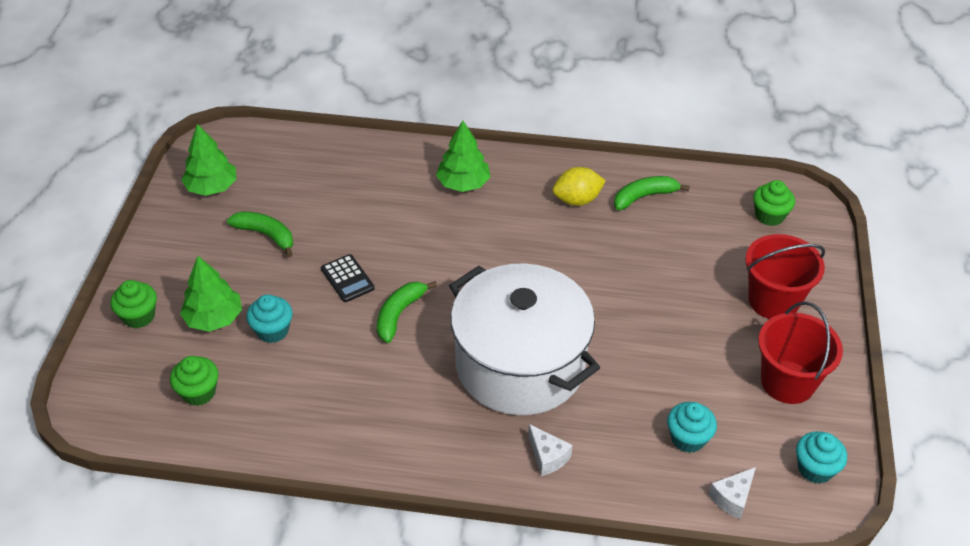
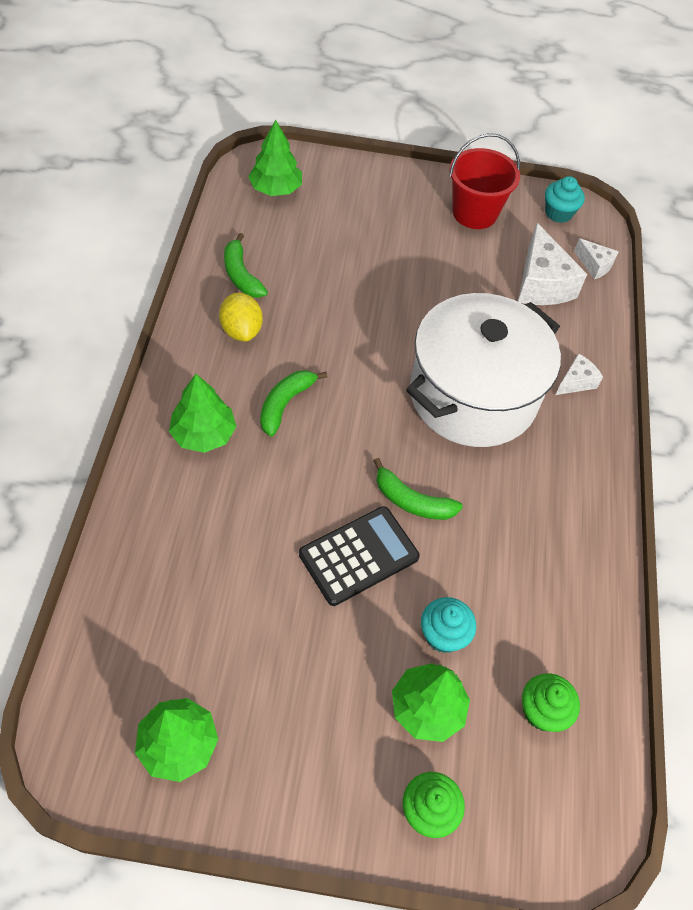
camera: 95 degrees left, 10 degrees up
green banana [227,211,293,257] -> green banana moved to [260,370,327,437]
black calculator [321,254,375,302] -> black calculator [299,506,420,606], size x1.62
turquoise cupcake [667,402,717,453] -> white cheese [518,223,587,305]
red bucket [745,234,825,319] -> none
green cupcake [753,180,795,226] -> green tree [248,120,302,196]

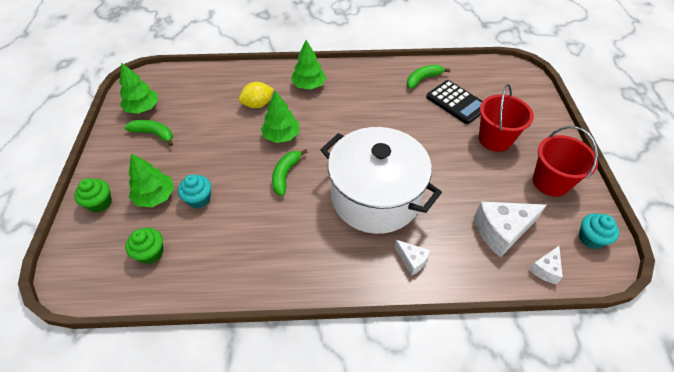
camera: 85 degrees right, 5 degrees down
yellow lemon [219,293,263,341] -> yellow lemon moved to [239,82,274,108]
green tree [248,120,302,196] -> green tree moved to [261,91,299,143]
green banana [260,370,327,437] -> green banana moved to [124,120,173,146]
black calculator [299,506,420,606] -> black calculator moved to [426,80,482,124]
none -> red bucket [479,84,534,152]

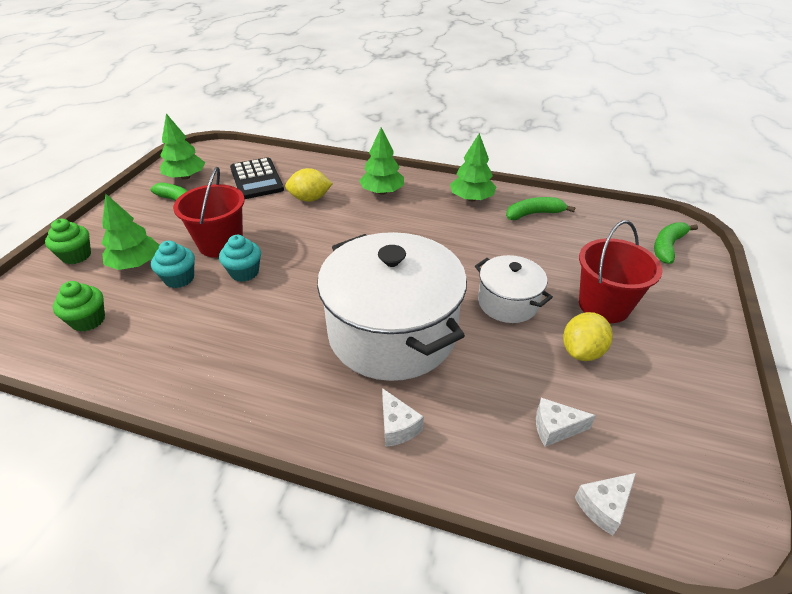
camera: 20 degrees right, 10 degrees down
green tree [261,91,299,143] -> green tree moved to [450,133,496,201]
green banana [272,149,307,196] -> green banana moved to [654,222,698,264]
black calculator [426,80,482,124] -> black calculator moved to [230,157,284,199]
white cheese [474,201,547,257] -> white cheese [536,398,596,447], size x0.53
red bucket [533,126,598,197] -> red bucket moved to [173,167,245,258]
turquoise cupcake [579,213,619,249] -> turquoise cupcake moved to [219,235,261,282]
none -> white pot [475,255,553,323]
none -> yellow lemon [563,312,613,361]

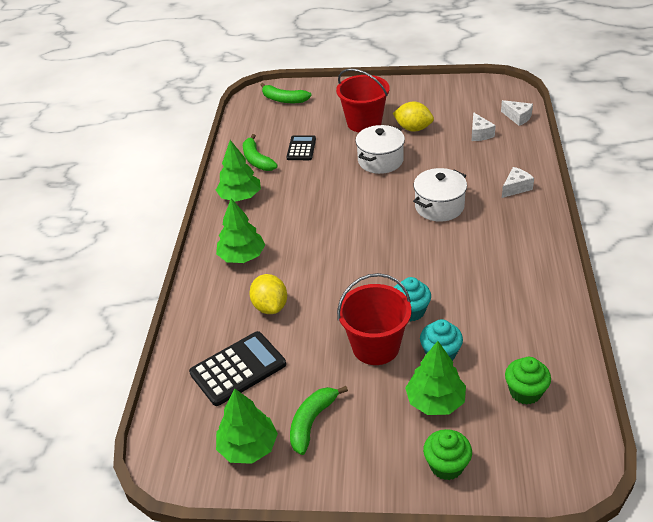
camera: 100 degrees left, 0 degrees up
white pot [317,232,467,381] -> white pot [413,168,467,222], size x0.50
none -> black calculator [287,135,316,160]

